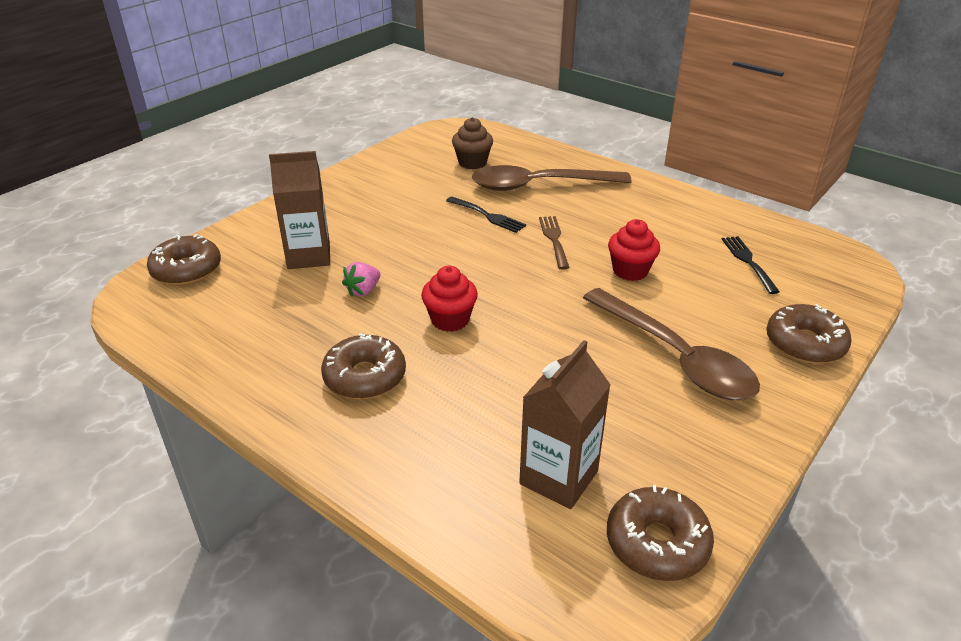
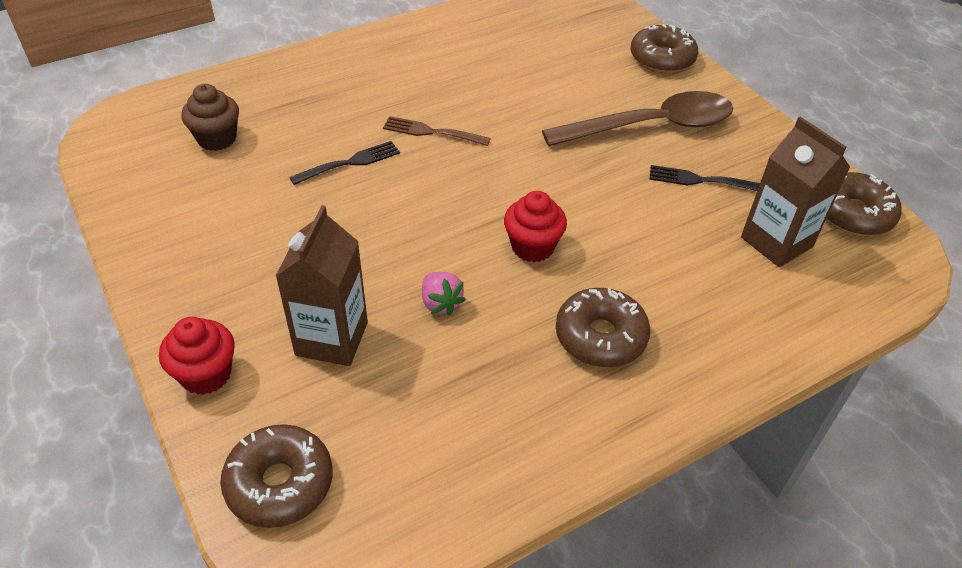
camera: 70 degrees left, 10 degrees up
brown spoon [472,165,631,191] -> none
red cupcake [608,219,660,281] -> red cupcake moved to [159,317,235,395]
black fork [722,236,780,294] -> black fork moved to [649,165,760,191]

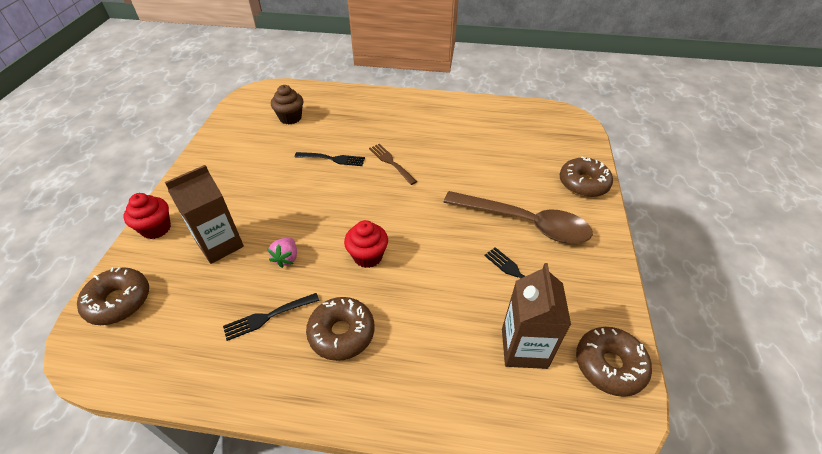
camera: 40 degrees right, 0 degrees up
none -> black fork [223,293,319,341]

